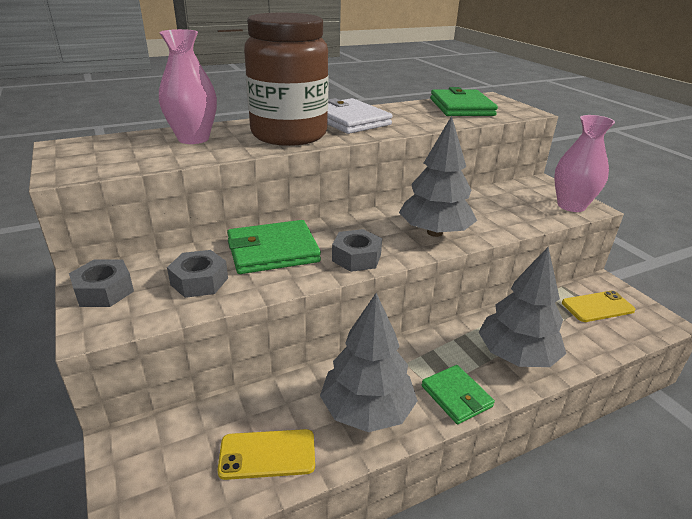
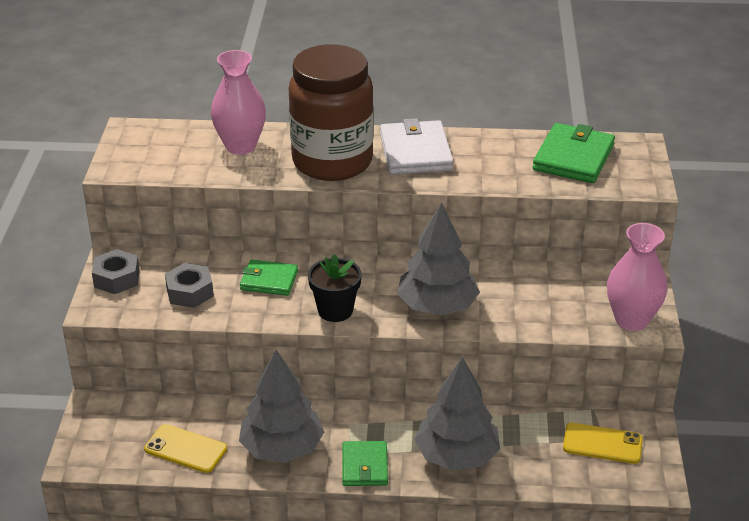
camera: 30 degrees right, 5 degrees up
green wallet [227,220,321,274] -> green wallet [240,260,298,296], size x0.63
grey nut [332,229,382,272] -> black flower pot [308,254,362,322]

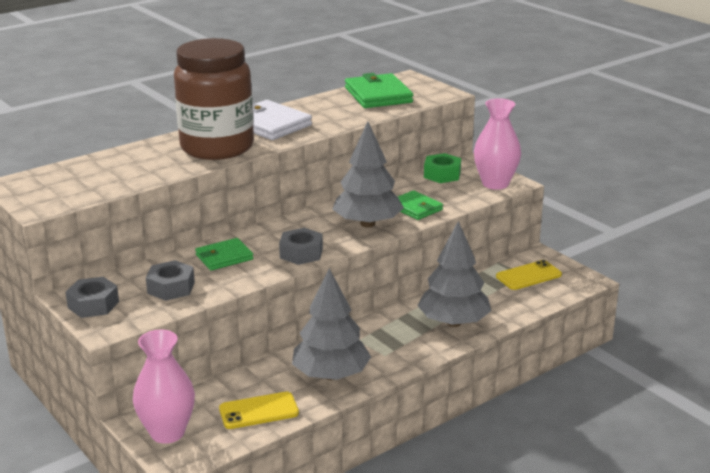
camera: 40 degrees left, 10 degrees down
pink vase [211,50,266,155] -> pink vase moved to [133,330,195,444]
black flower pot [308,254,362,322] -> grey nut [279,228,323,265]
green wallet [342,441,388,486] -> green wallet moved to [398,190,443,220]
none -> green nut [424,153,461,183]

